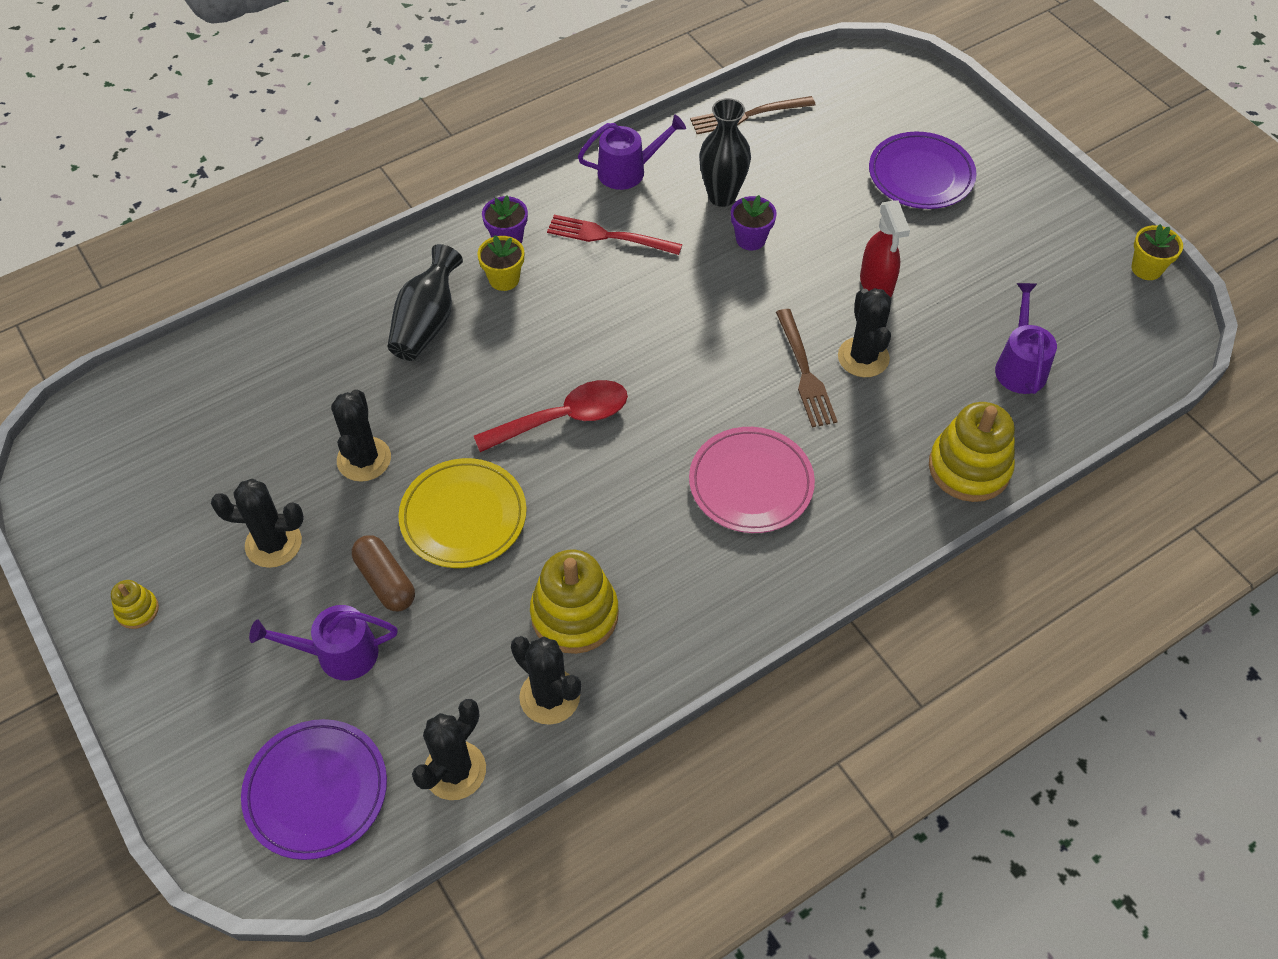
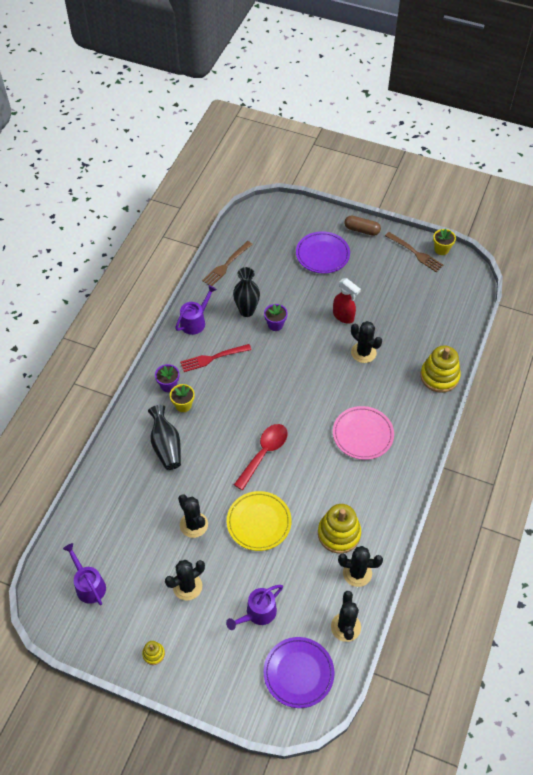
camera: 35 degrees left, 0 degrees up
brown capsule [352,535,415,611] -> brown capsule moved to [344,216,381,236]
brown fork [776,309,837,427] -> brown fork moved to [385,232,443,272]
purple watering can [995,283,1057,394] -> purple watering can moved to [63,543,106,605]

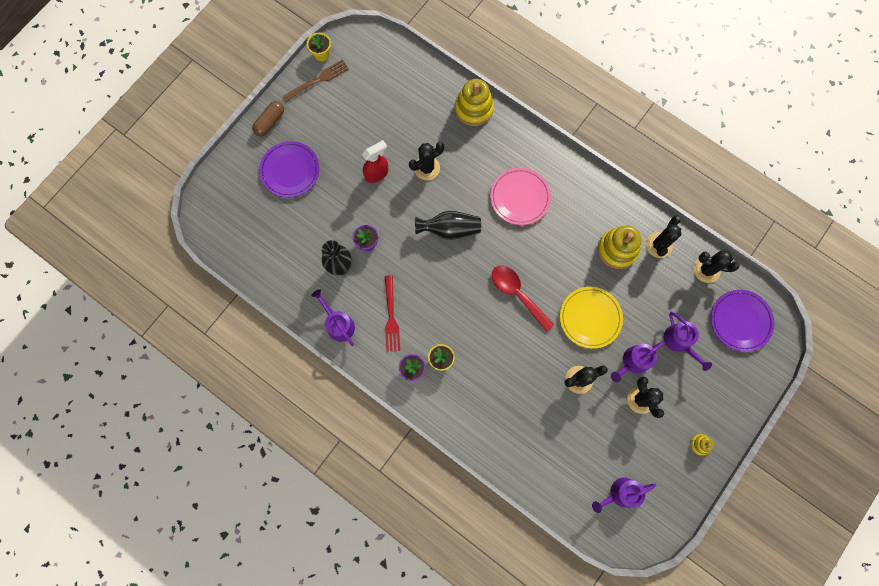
camera: 75 degrees left, 20 degrees up
black vase [148,405,181,470] -> black vase moved to [415,211,481,240]
brown fork [202,241,253,286] -> none
none -> purple watering can [611,342,663,382]

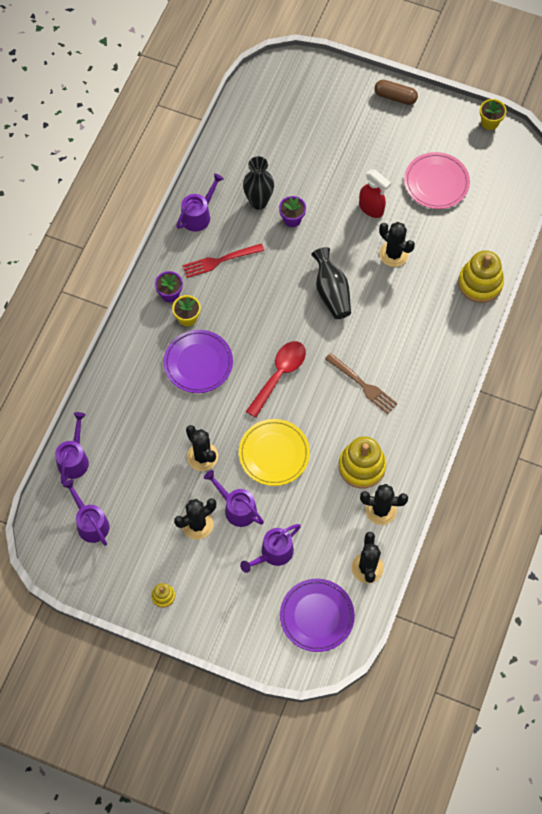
camera: 75 degrees right, 10 degrees down
purple plate [259,141,319,198] -> purple plate moved to [164,330,233,393]
brown fork [283,59,349,102] -> brown fork moved to [325,353,398,414]
pink plate [490,168,551,225] -> pink plate moved to [404,152,470,209]
none -> purple watering can [55,412,89,484]

